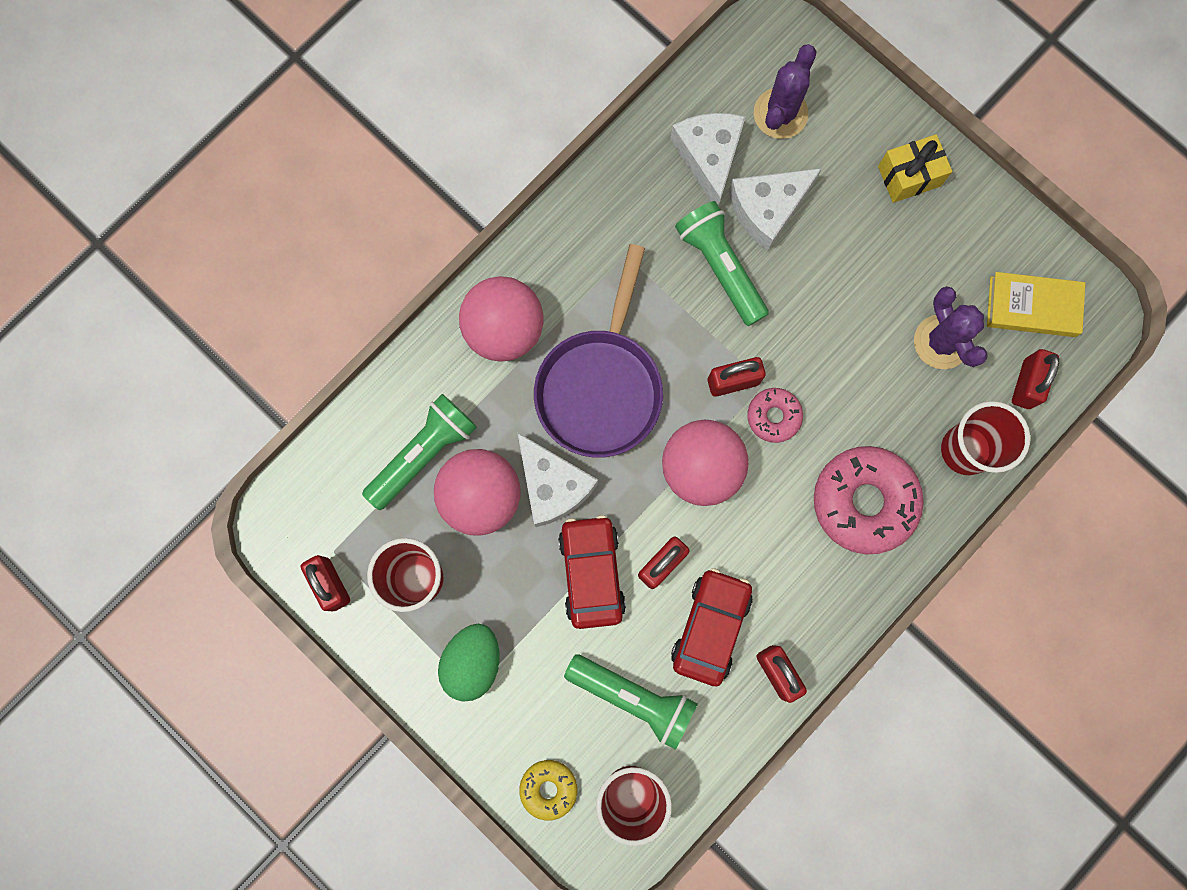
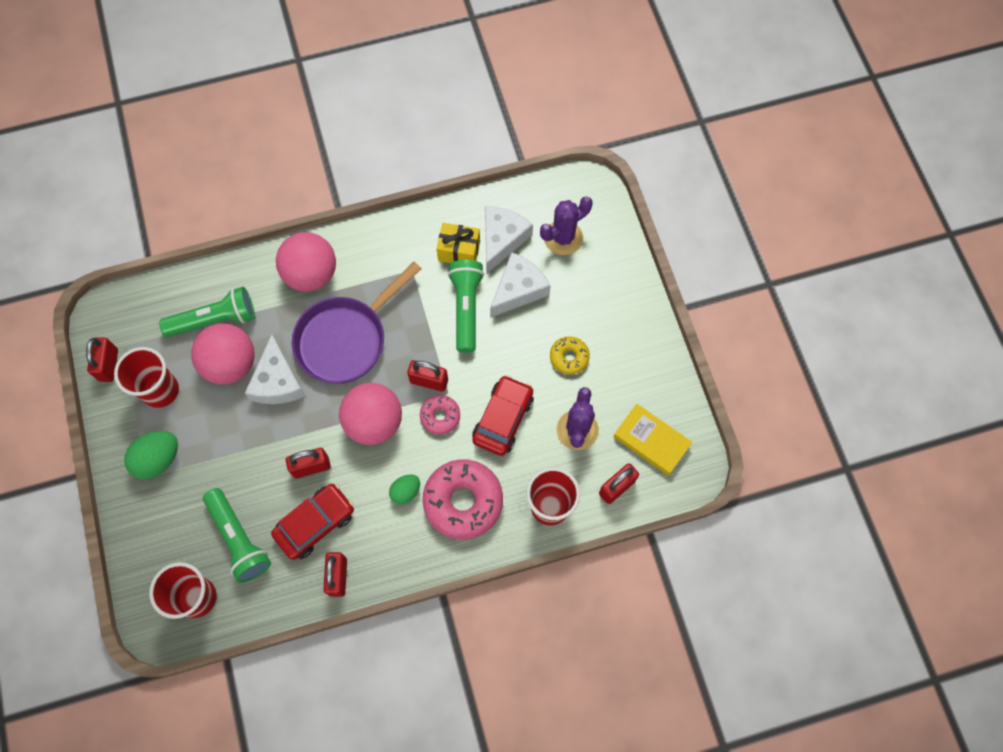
camera: 30 degrees right, 10 degrees down
yellow donut [519,760,577,821] -> yellow donut moved to [550,336,590,375]
red car [558,515,626,629] -> red car moved to [472,375,534,456]
white cheese [729,168,822,251] -> white cheese turned 135 degrees clockwise [490,252,551,318]
yellow gift [878,134,952,203] -> yellow gift moved to [436,223,480,263]
none -> green egg [389,474,420,505]

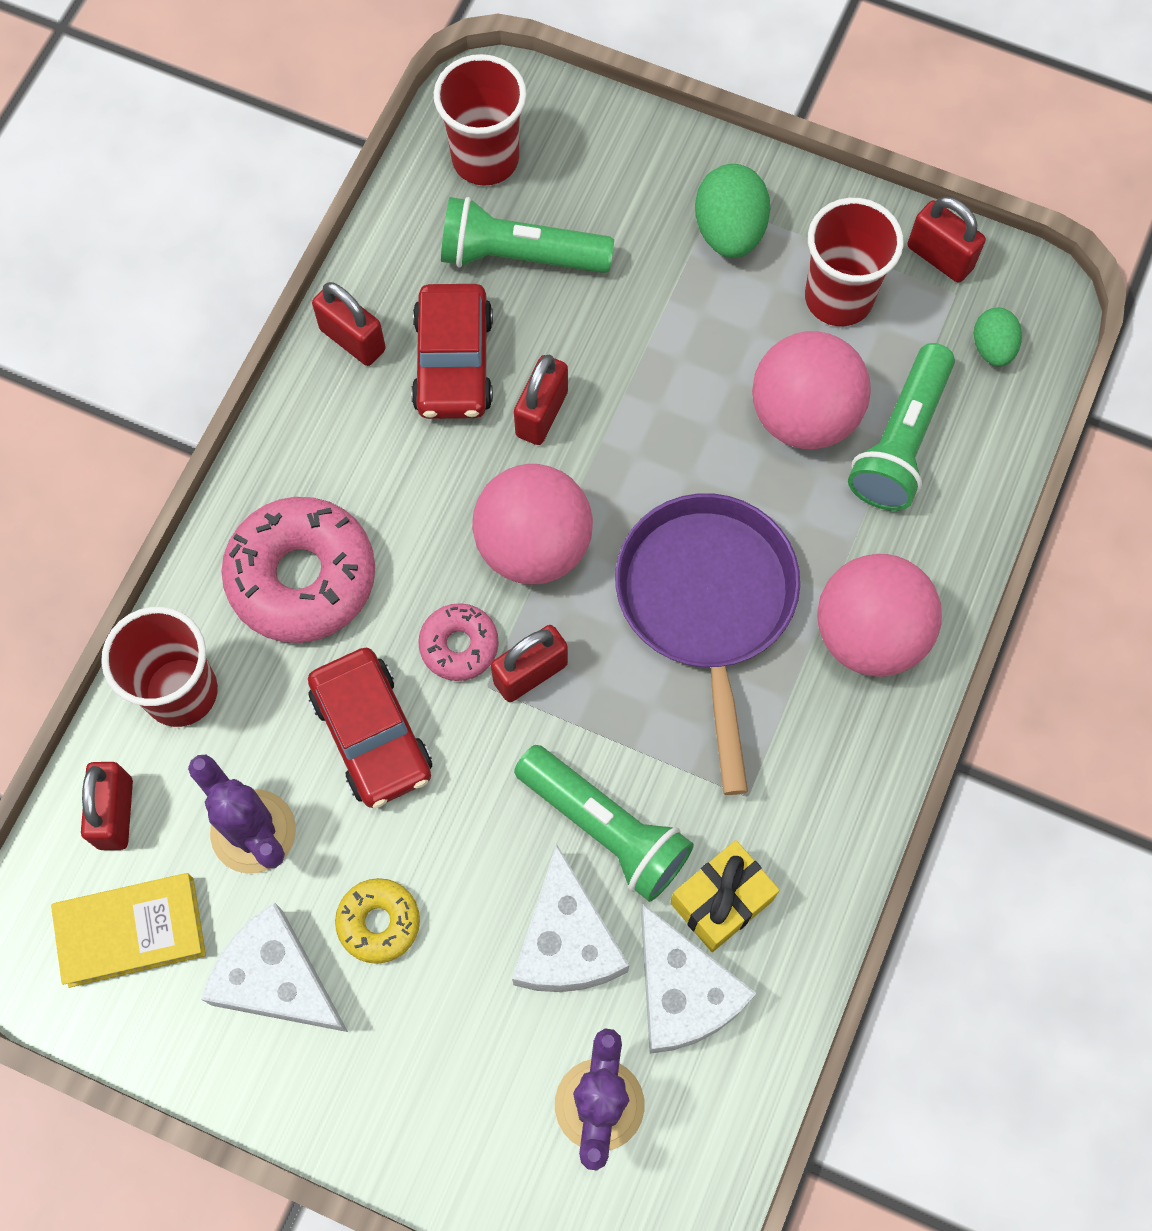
camera: 130 degrees right, 0 degrees up
white cheese [245,334,305,404] -> white cheese moved to [201,902,348,1032]
green egg [389,474,420,505] -> green egg moved to [974,308,1022,366]

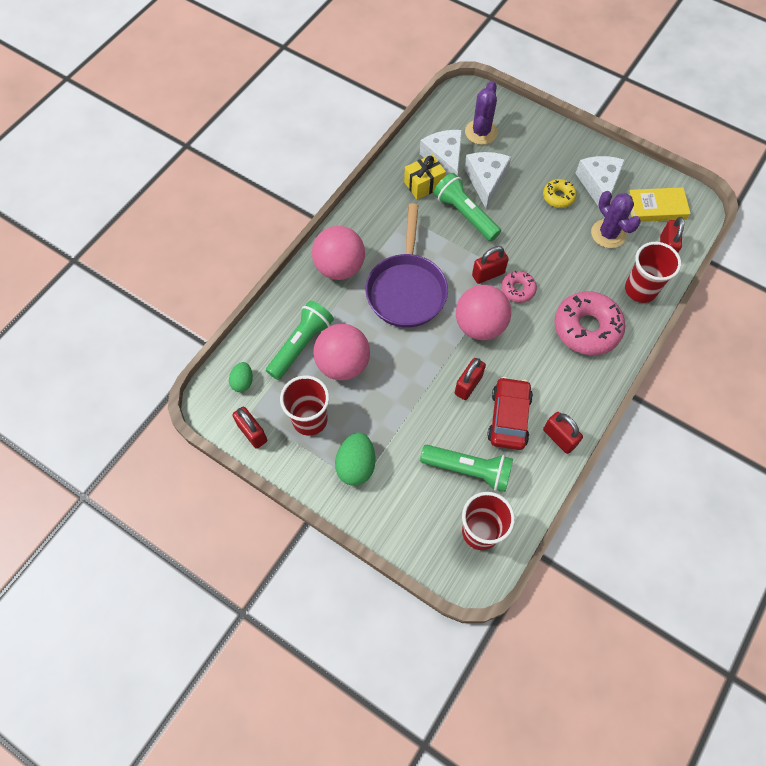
camera: 170 degrees left, 5 degrees down
white cheese [201,902,348,1032] -> white cheese turned 135 degrees counterclockwise [575,156,625,207]
red car [308,648,432,808] -> none

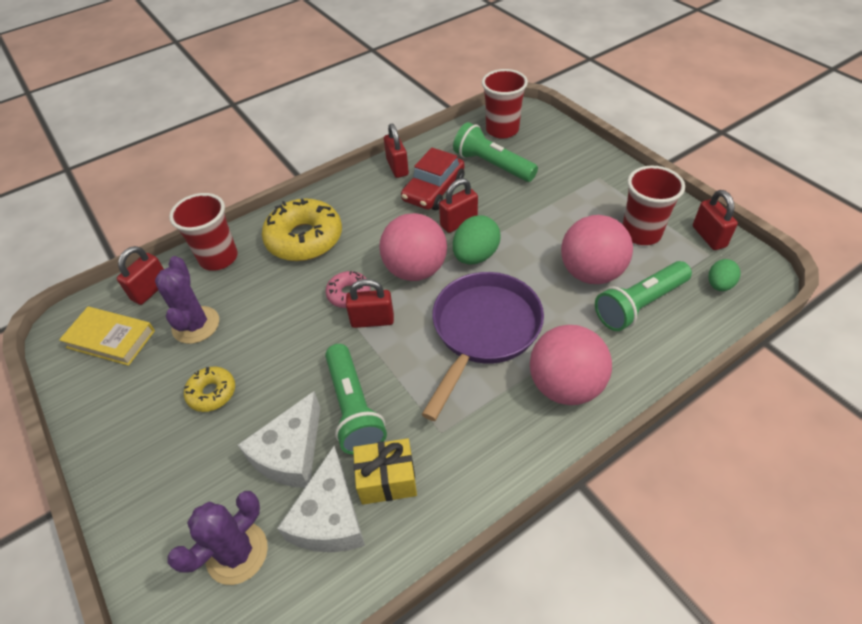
camera: 155 degrees left, 15 degrees down
green egg [335,433,375,486] -> green egg moved to [453,215,500,264]
pink donut [554,291,626,355] -> yellow donut [262,199,342,261]
white cheese [575,156,625,207] -> none

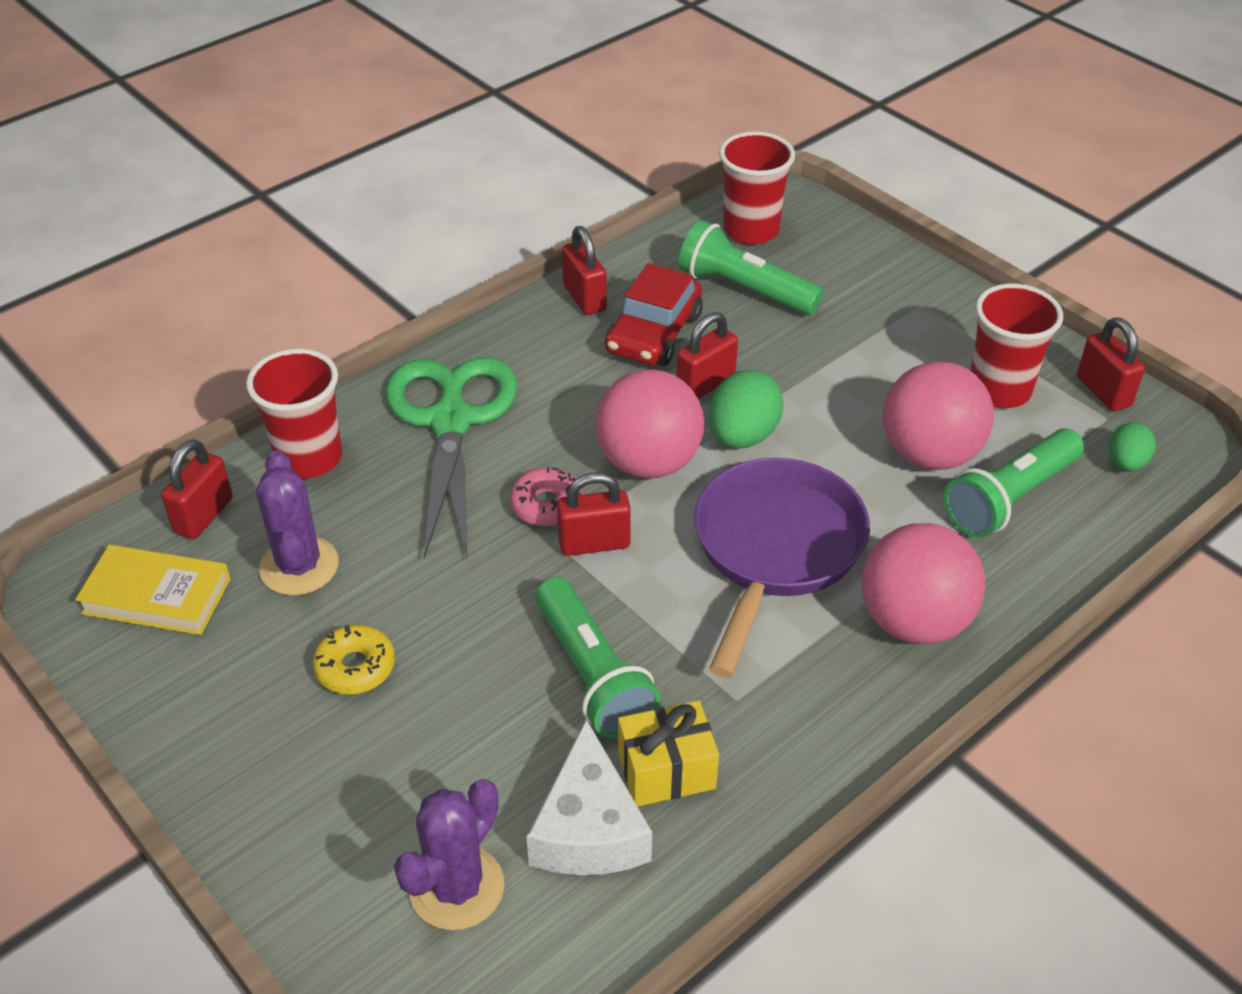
camera: 10 degrees left, 5 degrees down
white cheese [238,391,321,488] -> none
yellow donut [262,199,342,261] -> green scissors [386,357,518,558]

